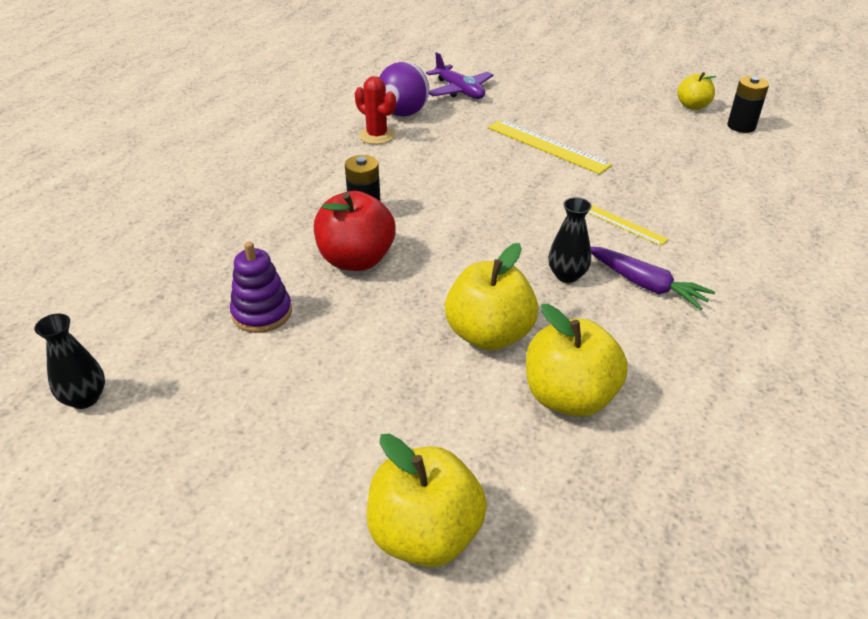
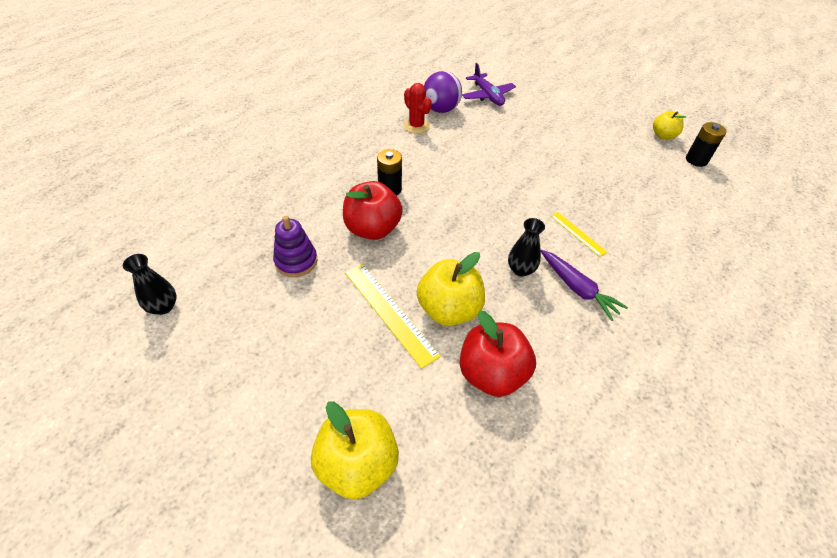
camera: 10 degrees right, 10 degrees up
yellow ruler [488,120,612,174] -> yellow ruler moved to [345,264,441,369]
yellow apple [526,304,628,417] -> red apple [460,311,536,397]

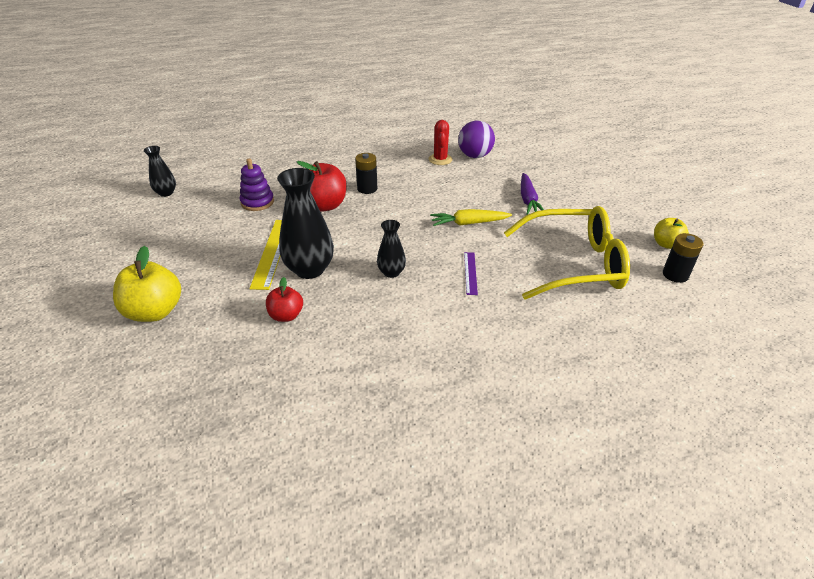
camera: 40 degrees right, 10 degrees down
yellow apple [417,252,485,326] -> black vase [277,168,334,279]
red apple [460,311,536,397] -> red apple [266,277,303,322], size x0.59
purple plane [462,63,516,106] -> none
purple carrot [541,250,628,321] -> purple carrot moved to [521,173,544,215]
yellow ruler [550,212,607,257] -> purple ruler [464,252,478,295]
none -> yellow carrot [430,209,512,226]
none -> yellow glasses [504,206,630,300]

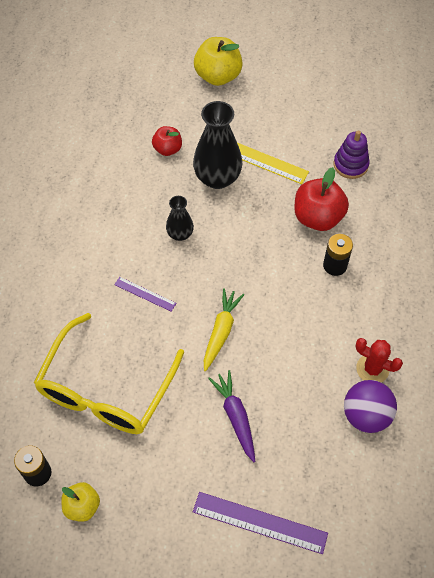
camera: 115 degrees right, 20 degrees up
black vase [144,146,176,197] -> none
purple carrot [521,173,544,215] -> purple carrot turned 45 degrees clockwise [208,370,255,462]
none -> purple ruler [193,492,328,554]

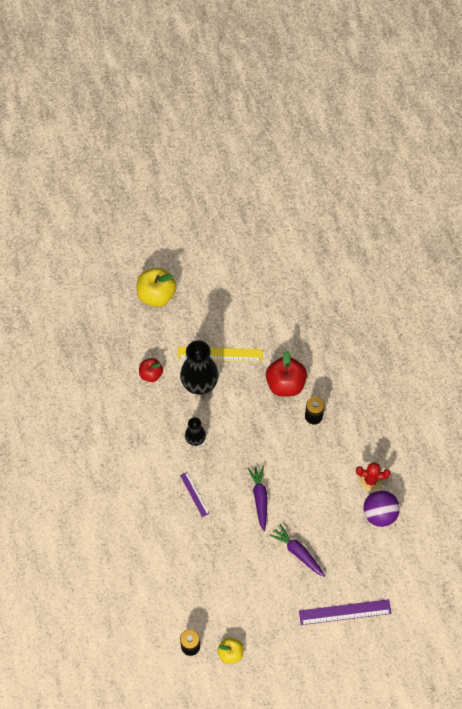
camera: 25 degrees left, 5 degrees up
yellow glasses [34,313,184,434] -> none
purple ruler [114,277,176,312] -> purple ruler turned 60 degrees clockwise [180,472,210,517]
yellow carrot [204,288,244,371] -> purple carrot [248,465,268,531]
purple stacking toy [334,131,370,179] -> none

